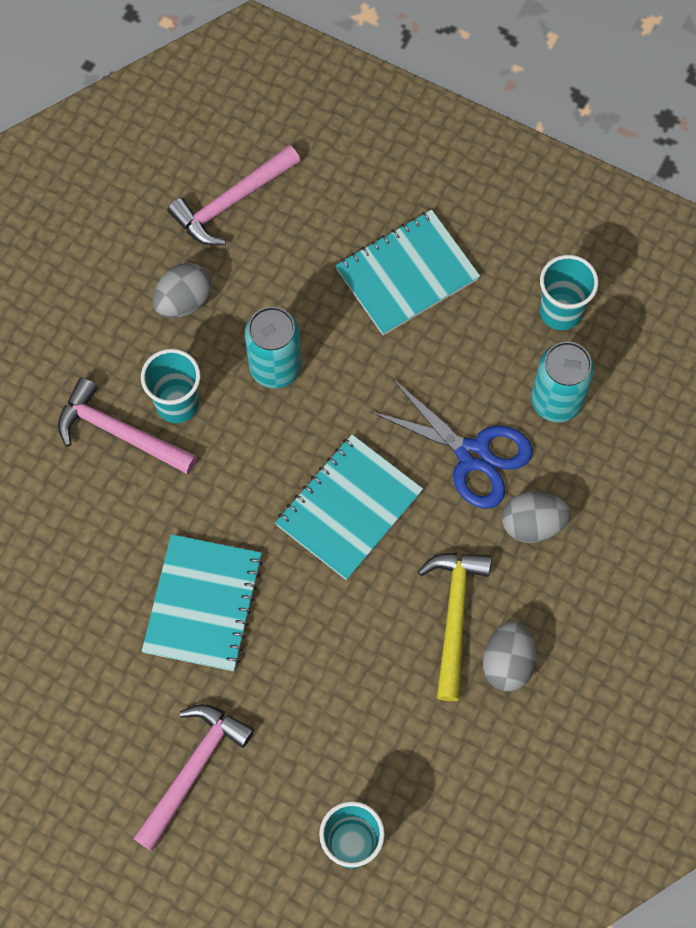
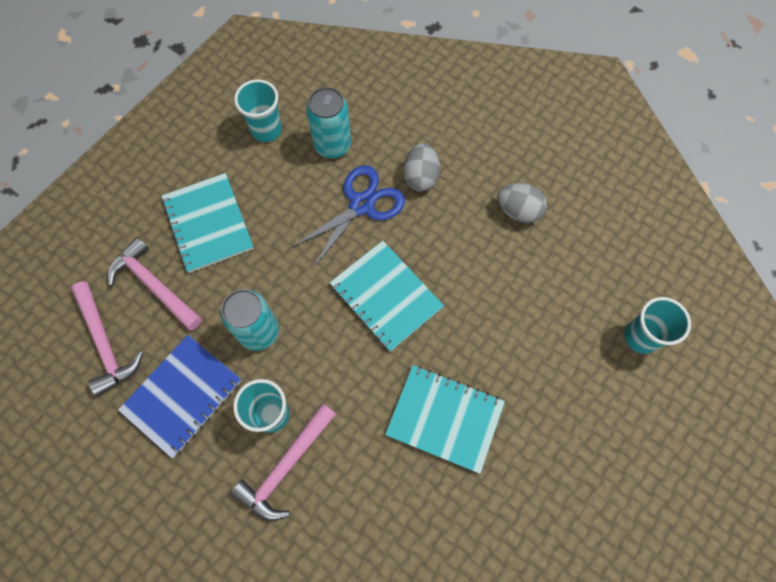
camera: 80 degrees left, 0 degrees up
pink hammer [133,704,254,851] -> pink hammer moved to [108,237,202,330]
grey egg [152,263,211,318] -> blue notebook [118,335,242,458]
yellow hammer [418,553,491,701] -> none

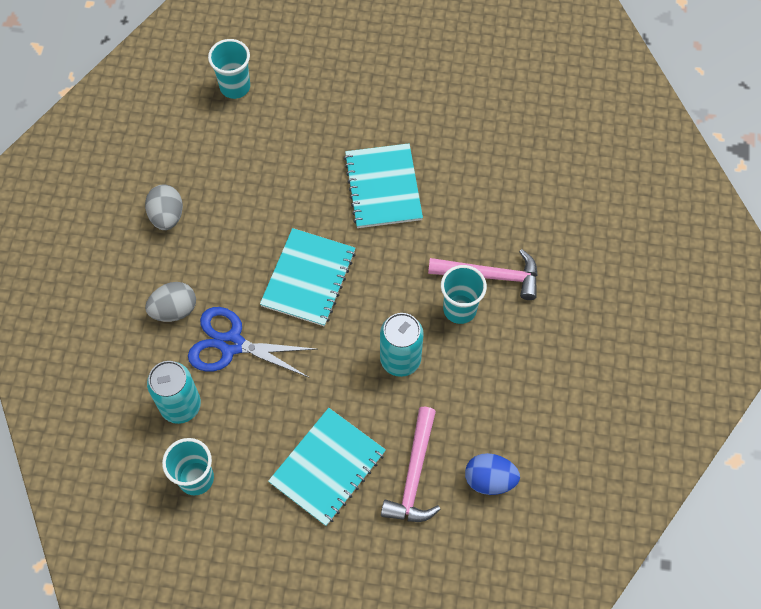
camera: 120 degrees left, 5 degrees down
pink hammer [71,281,143,396] -> blue egg [465,453,520,495]
blue notebook [118,335,242,458] -> none

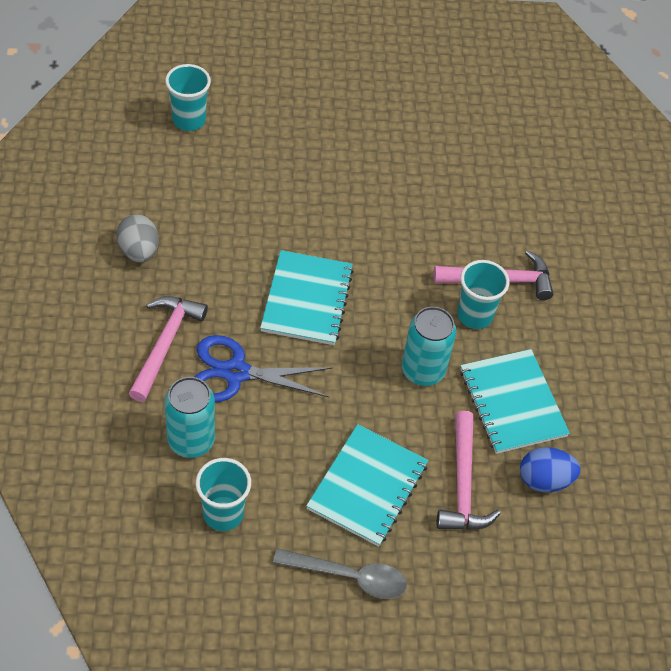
camera: 15 degrees left, 10 degrees down
grey egg [145,282,196,322] -> pink hammer [129,296,208,402]
turquoise notebook [344,143,423,228] -> turquoise notebook moved to [460,349,570,454]
none -> grey spoon [273,548,407,599]

